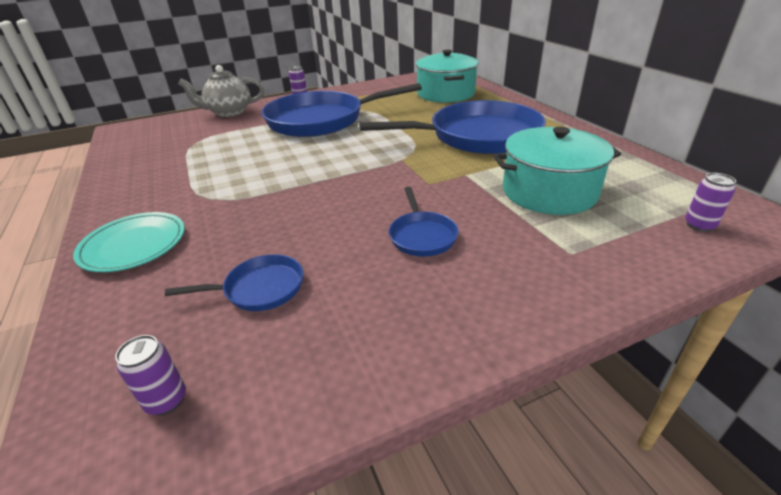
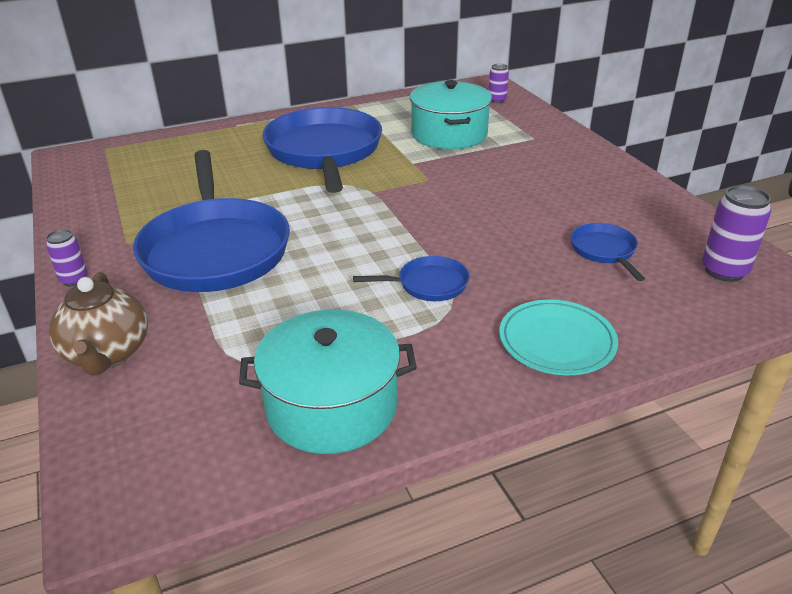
camera: 90 degrees left, 0 degrees up
purple can [115,335,186,415] -> purple can [702,185,771,282], size x1.64
grey teapot [178,65,264,117] -> brown teapot [49,272,148,376]
blue pan [389,187,459,257] -> blue pan moved to [353,256,470,301]
turquoise pot [416,50,479,103] -> turquoise pot moved to [239,309,417,454]

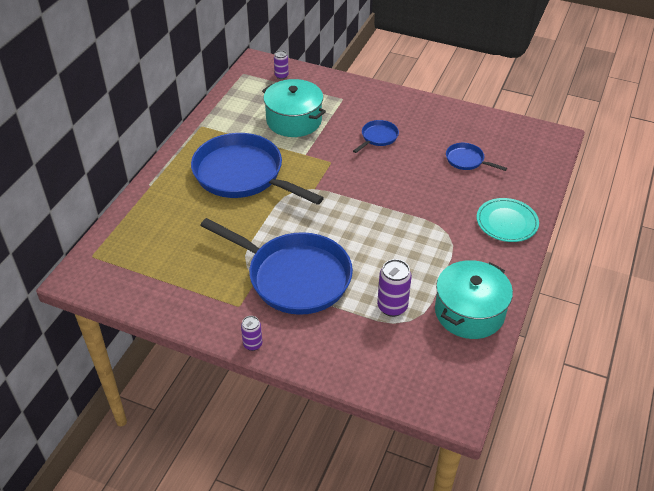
camera: 45 degrees left, 10 degrees up
brown teapot [49,272,148,376] -> none
blue pan [353,256,470,301] -> blue pan moved to [353,120,399,153]
purple can [702,185,771,282] -> purple can moved to [377,259,412,317]

